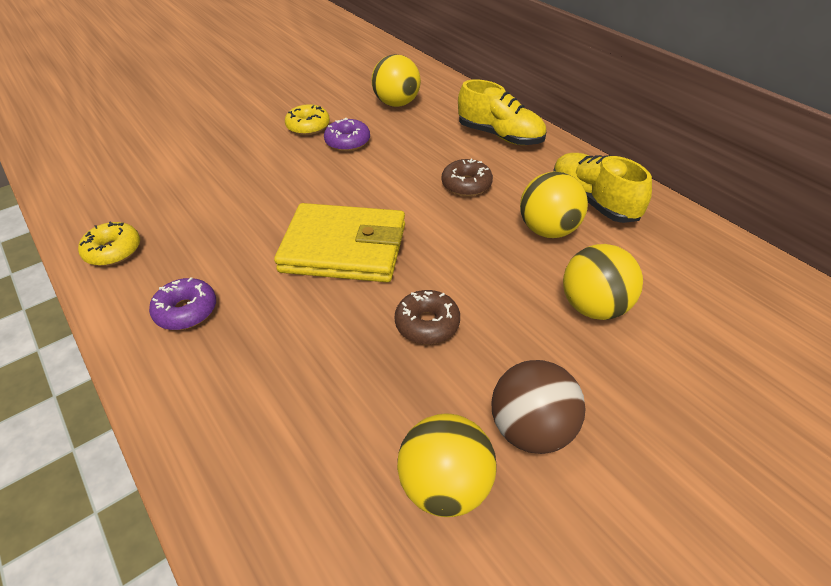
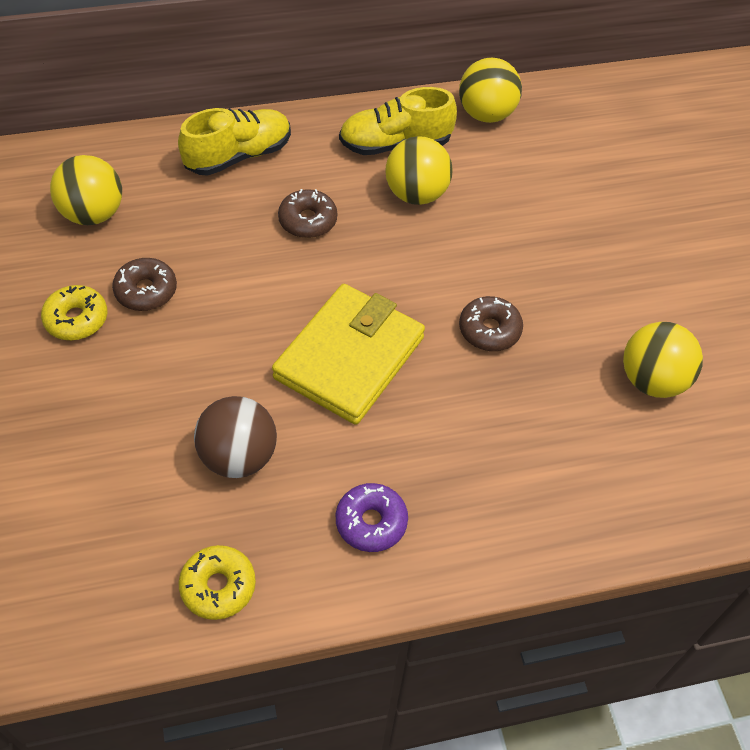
camera: 70 degrees left, 10 degrees up
purple donut [324,118,370,151] -> brown donut [112,258,177,311]
brown ball [491,360,586,454] -> brown ball moved to [194,396,277,478]
yellow ball [563,244,643,320] -> yellow ball moved to [459,58,522,123]

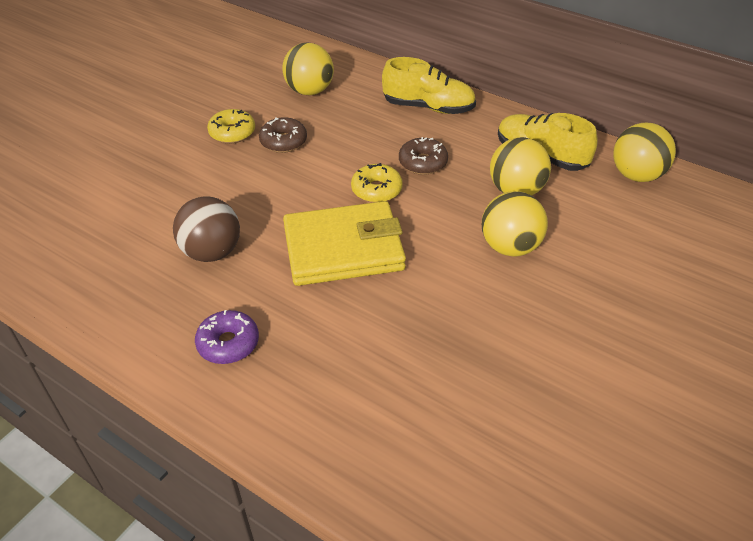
camera: 50 degrees right, 10 degrees down
yellow donut [179,545,256,620] -> yellow donut moved to [351,163,403,203]
brown donut [459,296,523,351] -> none
yellow ball [623,322,703,398] -> yellow ball moved to [482,191,548,257]

